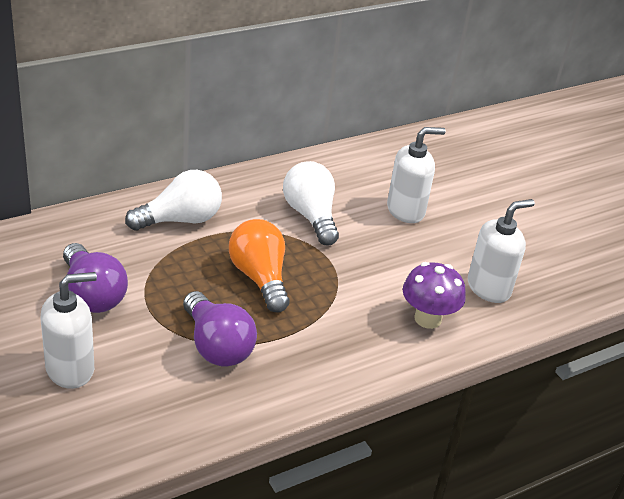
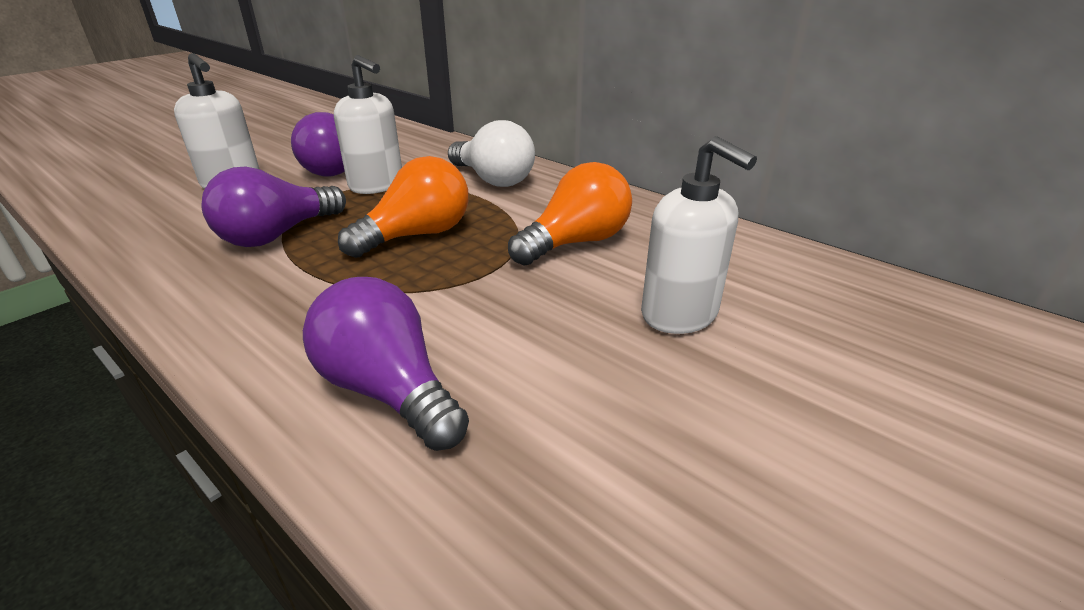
camera: 75 degrees right, 5 degrees down
white light bulb [283,161,339,245] -> orange light bulb [508,162,632,266]
purple mushroom [403,262,466,329] -> purple light bulb [303,277,469,451]
white soap dispenser [468,199,535,303] -> white soap dispenser moved to [334,55,402,194]

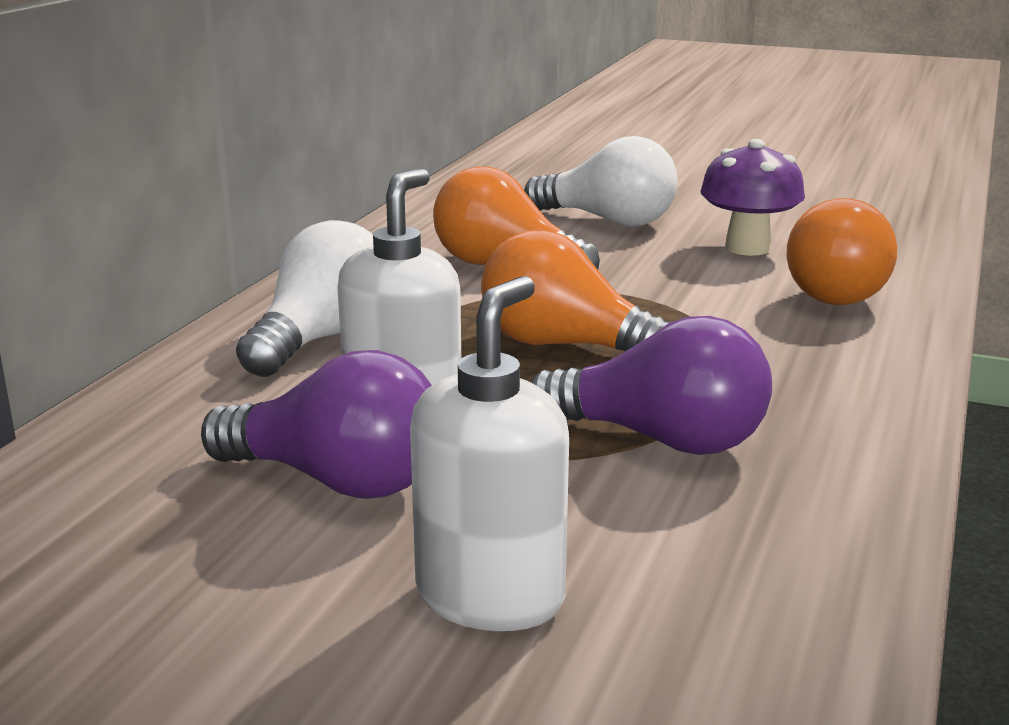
camera: 110 degrees left, 10 degrees down
purple light bulb [303,277,469,451] -> orange light bulb [786,198,897,305]
white soap dispenser [641,136,757,334] -> white light bulb [524,136,678,227]
none -> purple mushroom [701,139,805,256]

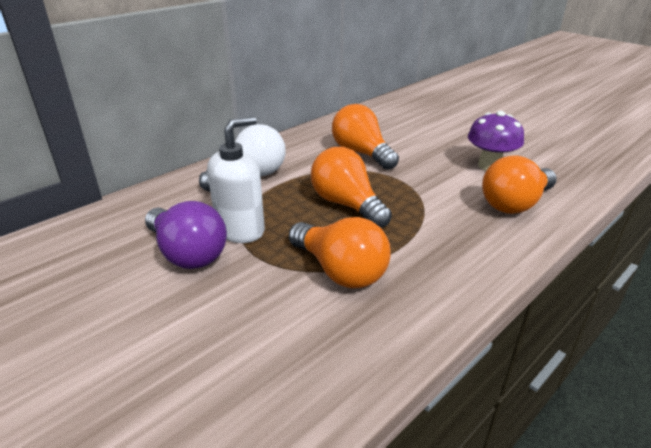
camera: 25 degrees right, 10 degrees up
white soap dispenser [410,276,569,631] -> none
white light bulb [524,136,678,227] -> none
purple light bulb [531,316,772,455] -> orange light bulb [289,217,391,288]

